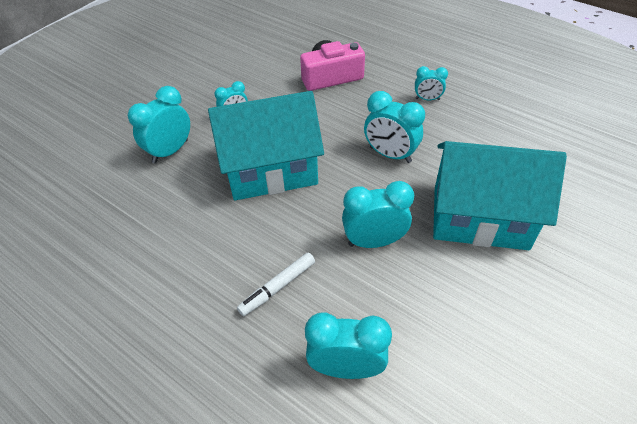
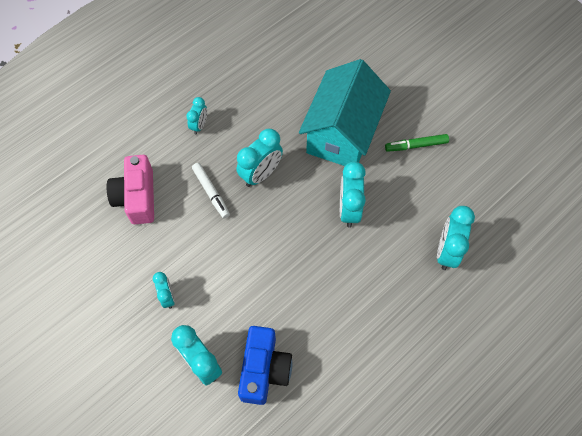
camera: 80 degrees left, 15 degrees up
turquoise house [208,91,324,200] -> none
white marker [237,253,315,316] -> white marker moved to [192,163,230,219]
none -> blue camera [238,326,292,405]
none -> green marker [385,134,449,152]

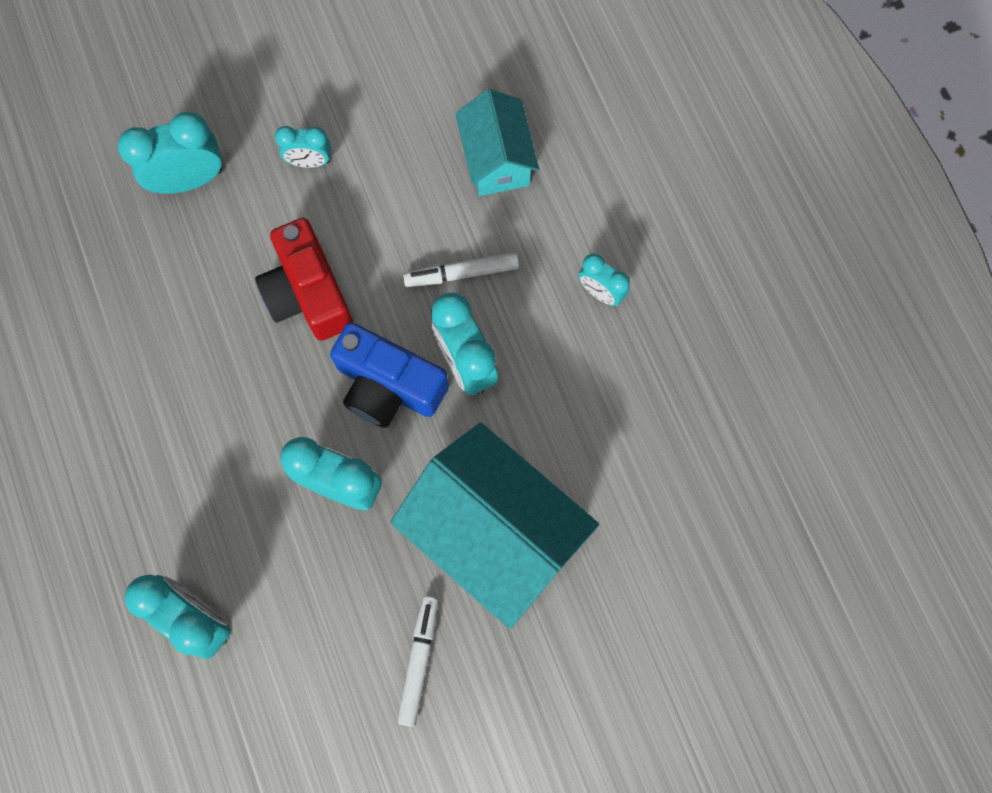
camera: 110 degrees right, 10 degrees up
pink camera [107,155,154,224] -> turquoise house [455,89,539,196]
blue camera [238,326,292,405] -> blue camera moved to [330,322,449,428]
green marker [385,134,449,152] -> white marker [397,596,438,727]
none -> red camera [255,218,353,341]

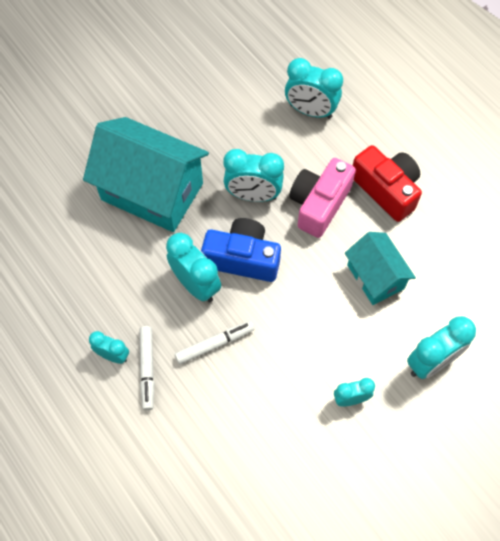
camera: 165 degrees right, 10 degrees down
red camera [255,218,353,341] -> red camera moved to [353,145,422,222]
white marker [397,596,438,727] -> white marker moved to [140,326,154,410]
turquoise house [455,89,539,196] -> turquoise house moved to [345,232,416,305]
none -> pink camera [289,158,356,238]

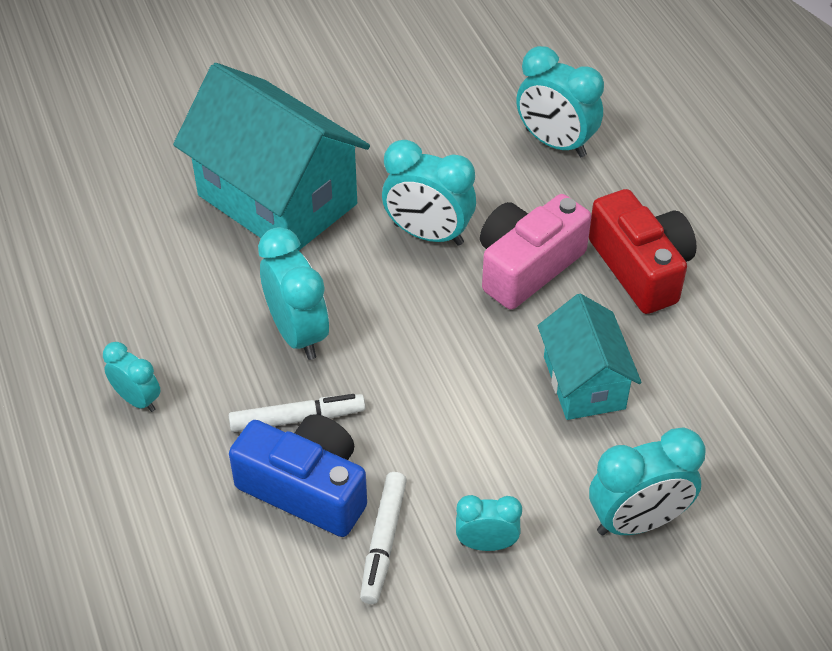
camera: 15 degrees right, 15 degrees down
white marker [140,326,154,410] -> white marker moved to [360,472,407,604]
blue camera [201,218,281,282] -> blue camera moved to [229,414,367,537]

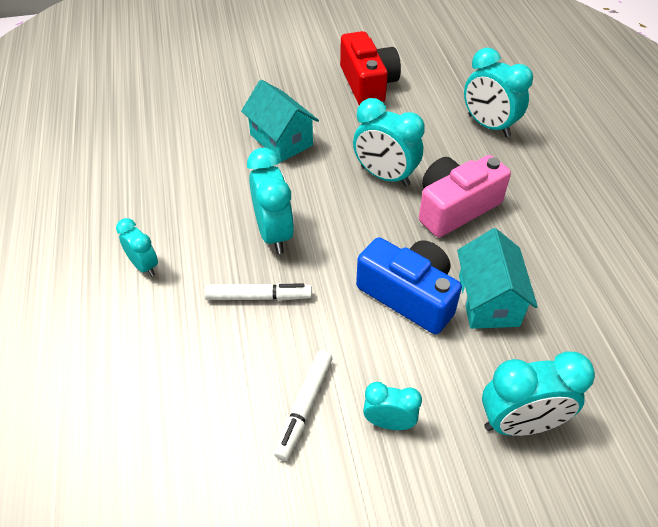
camera: 10 degrees right, 0 degrees up
turquoise house [173,63,370,250] -> turquoise house [241,80,319,162], size x0.57
blue camera [229,414,367,537] -> blue camera moved to [356,237,462,334]
red camera [589,189,697,314] -> red camera moved to [340,31,401,105]

